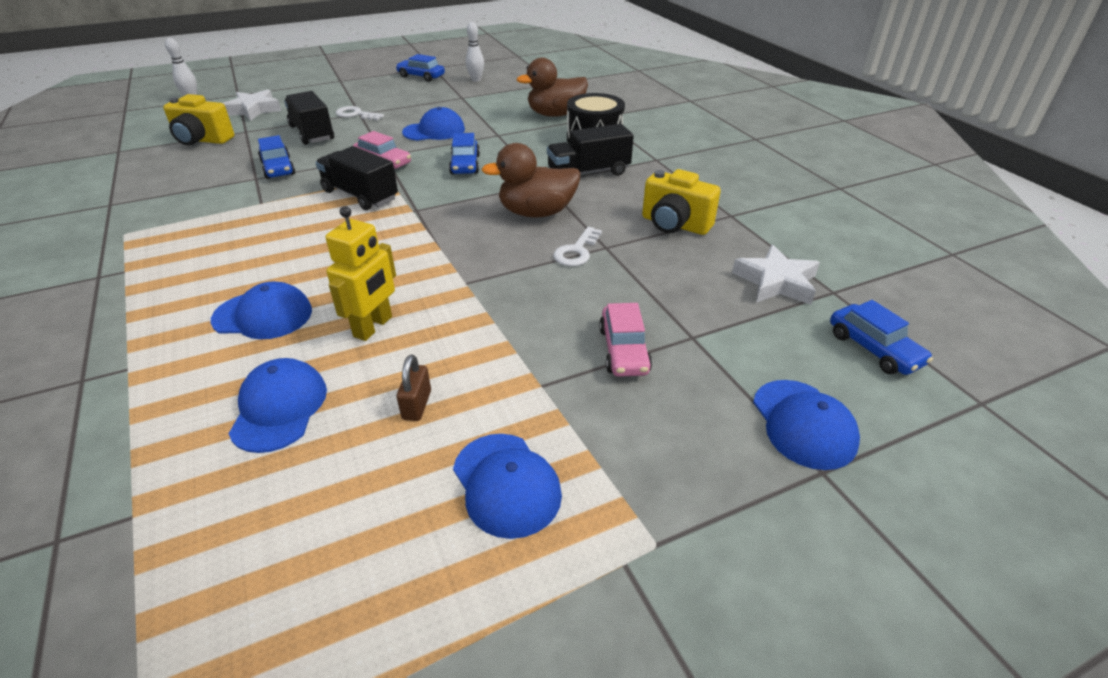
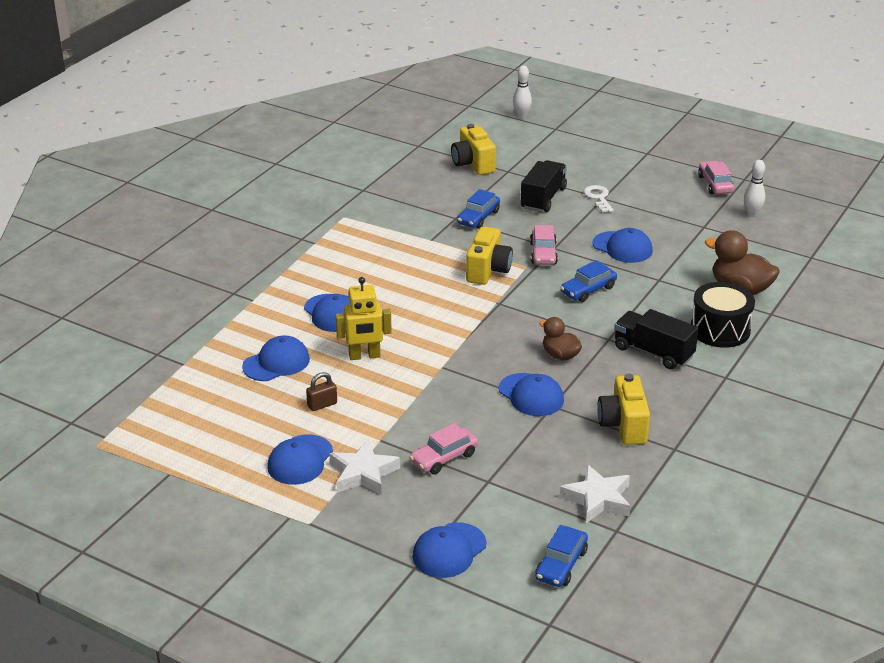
camera: 55 degrees right, 5 degrees down
white star [223,89,281,121] -> white star moved to [329,440,400,495]
black truck [316,146,398,210] -> yellow camera [466,227,513,285]
blue car [396,54,445,82] -> pink car [698,161,734,194]
brown duck [482,143,580,217] -> brown duck [539,317,582,361], size x0.61
white key [553,227,602,266] -> blue cap [499,373,564,416]

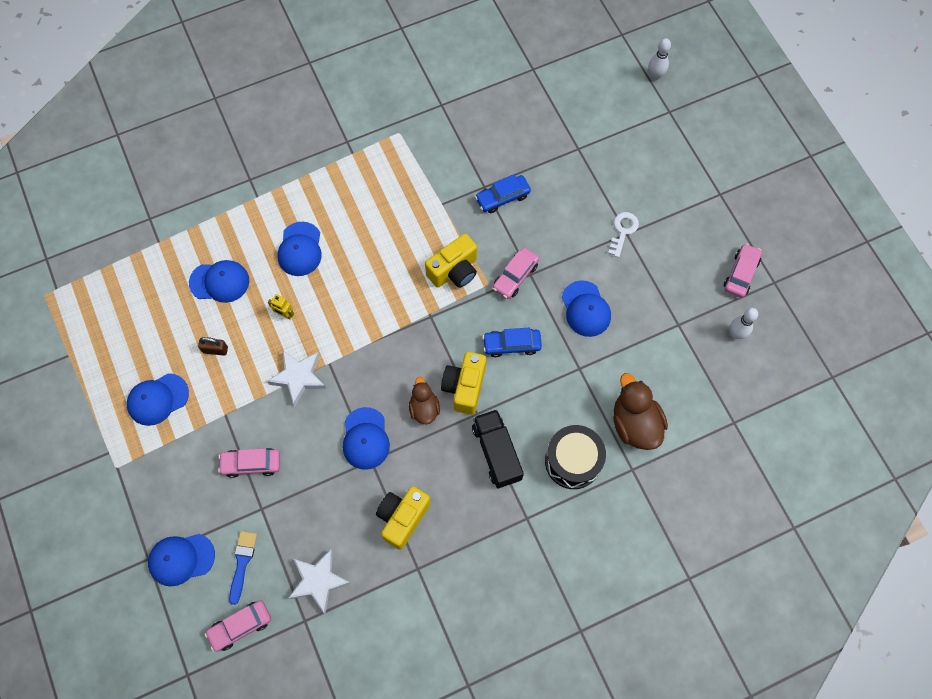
camera: 35 degrees right, 35 degrees up
white star [329,440,400,495] -> white star moved to [267,350,326,406]
yellow robot [336,277,392,360] -> yellow robot [268,294,294,319], size x0.55
yellow camera [451,124,496,175] -> yellow camera moved to [441,352,486,415]
black truck [521,160,567,212] -> none
blue car [535,525,588,587] -> pink car [205,600,271,652]
none -> blue brush [229,531,257,605]

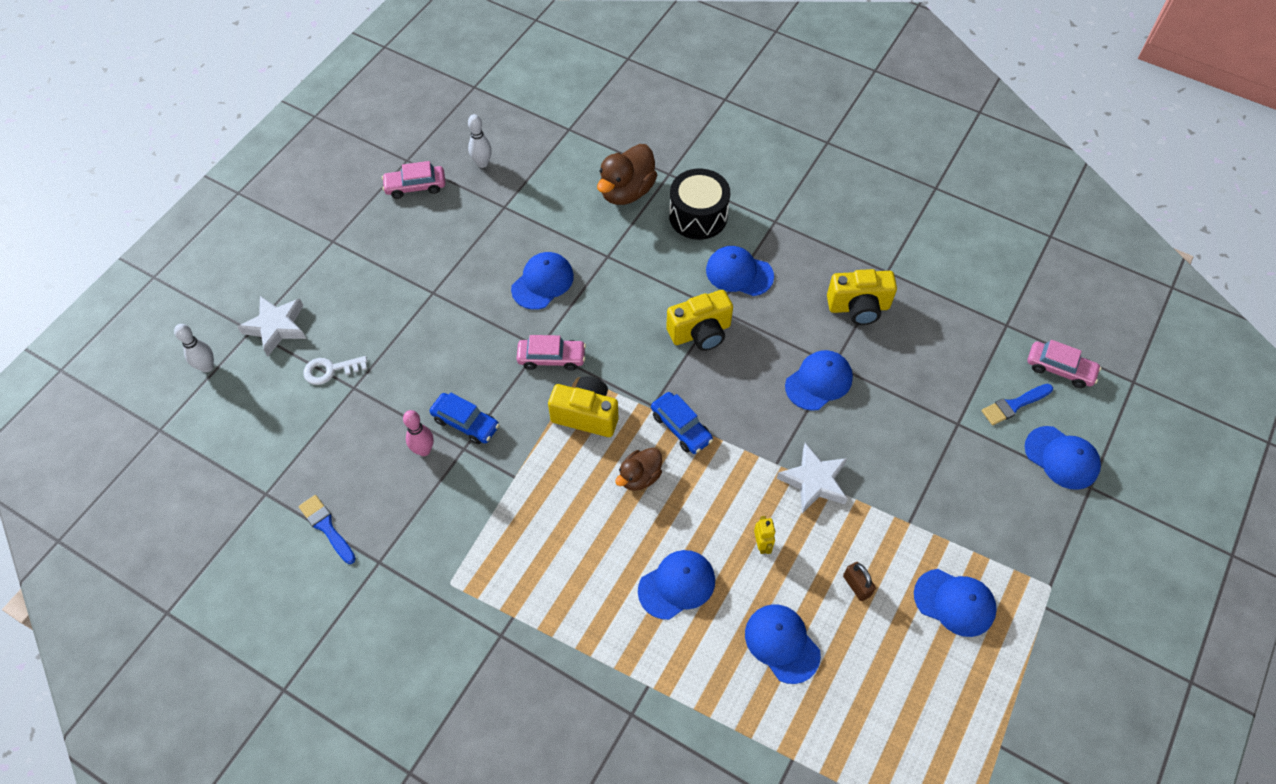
camera: 125 degrees left, 10 degrees down
pink car [218,448,280,478] -> none
white star [288,549,351,614] -> white star moved to [237,296,306,357]
brown duck [409,377,440,424] -> brown duck moved to [615,448,662,491]
black truck [472,409,524,488] -> blue cap [706,246,774,296]
blue car [483,328,542,357] -> blue car moved to [651,392,713,454]
white key [608,212,639,258] -> white key moved to [303,356,367,385]
none -> blue brush [299,495,356,564]
none -> pink bowling pin [403,410,434,456]

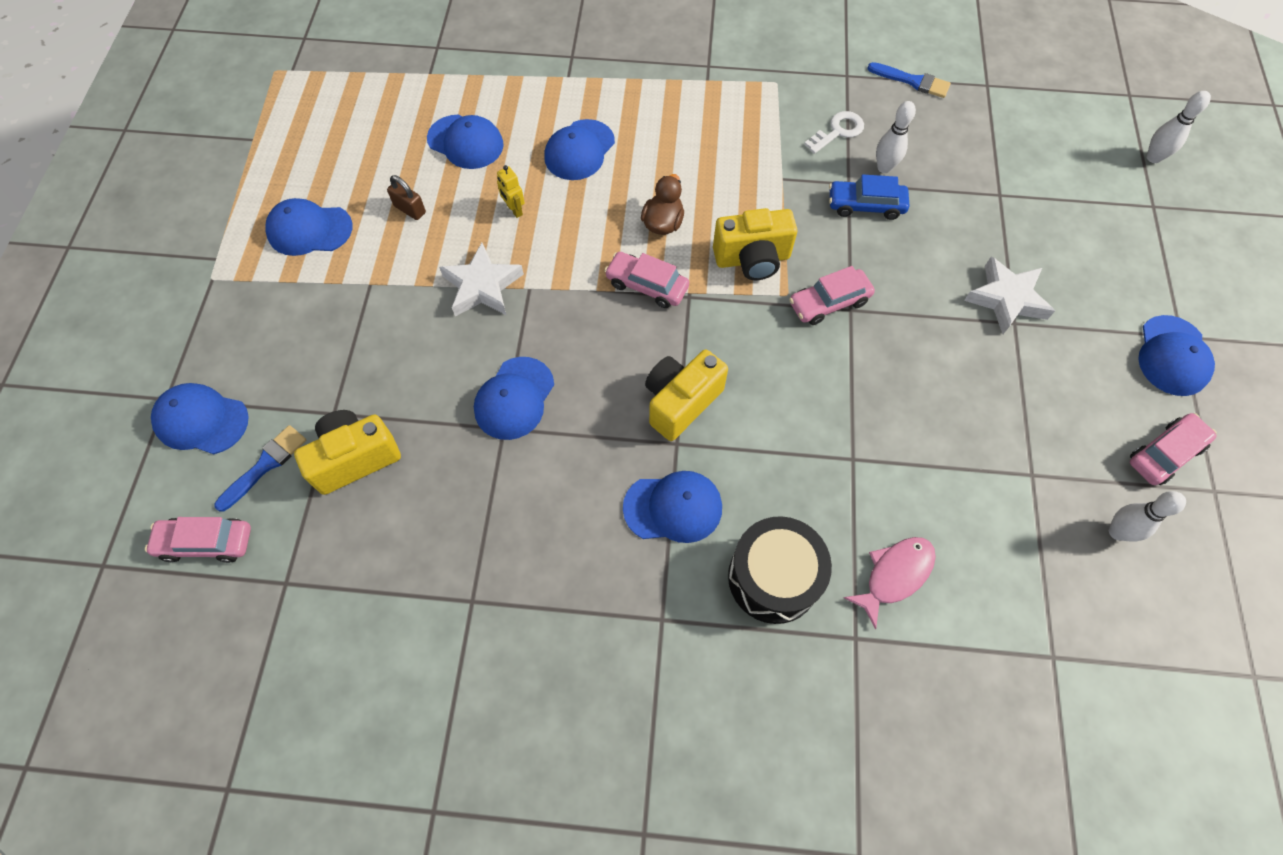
camera: 155 degrees right, 5 degrees up
white star [237,296,306,357] -> white star moved to [964,256,1055,334]
white key [303,356,367,385] -> white key moved to [804,111,864,154]
pink bowling pin [403,410,434,456] -> white bowling pin [876,101,916,173]
blue cap [511,252,574,310] -> blue cap moved to [1138,315,1215,396]
brown duck [597,144,657,205] -> pink fish [844,537,936,630]
blue car [651,392,713,454] -> pink car [604,252,689,308]
yellow camera [827,269,897,325] -> yellow camera moved to [294,410,401,495]

